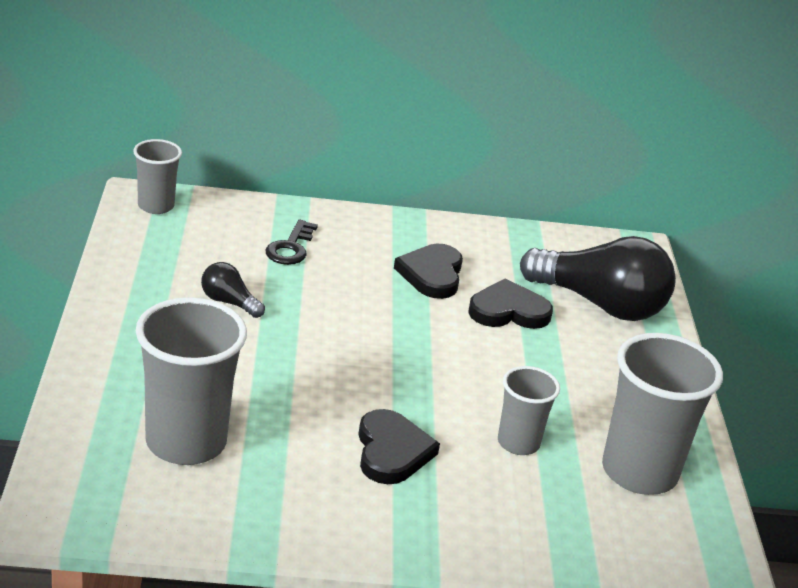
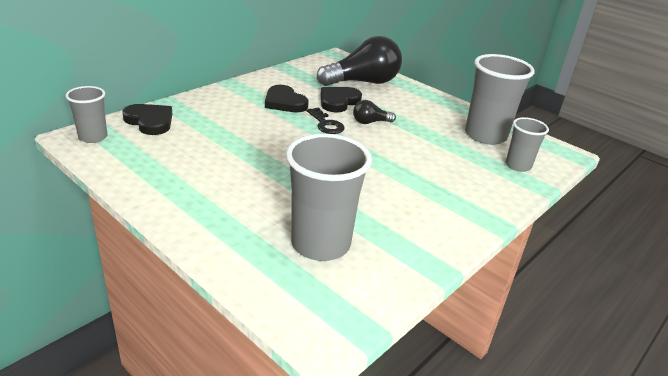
camera: 45 degrees left, 0 degrees up
black light bulb [201,262,265,318] -> black light bulb moved to [353,100,396,124]
black key [265,219,318,265] -> black key moved to [307,107,345,134]
black heart [358,409,440,484] -> black heart moved to [122,104,172,135]
grey cup [498,366,560,455] -> grey cup moved to [506,117,549,172]

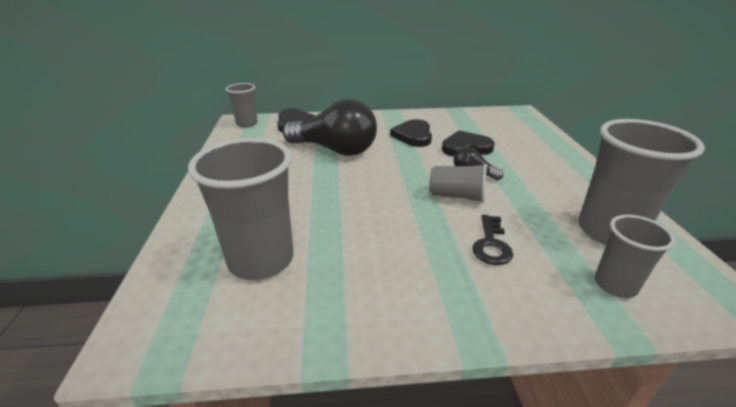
camera: 45 degrees right, 0 degrees up
black key [307,107,345,134] -> black key moved to [472,215,513,265]
black light bulb [317,36,402,86] -> black light bulb moved to [283,99,377,156]
none -> grey cup [429,164,487,203]

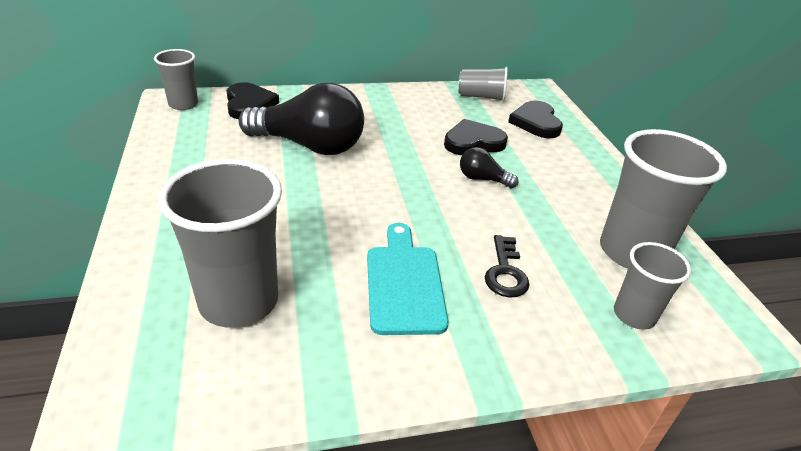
camera: 10 degrees left, 5 degrees up
black heart [390,119,432,147] -> black heart moved to [508,100,563,138]
grey cup [429,164,487,203] -> grey cup moved to [459,67,508,102]
none -> turquoise cutting board [367,223,449,335]

